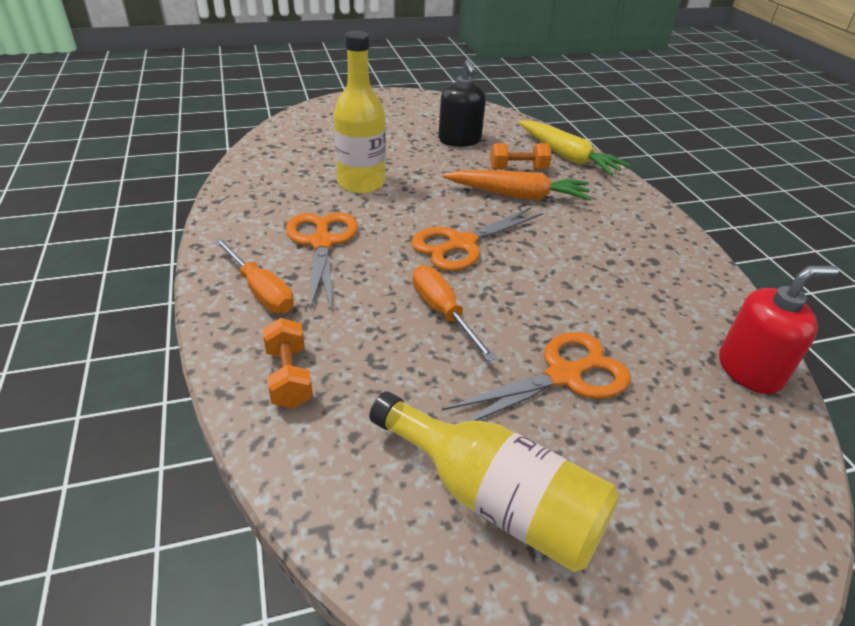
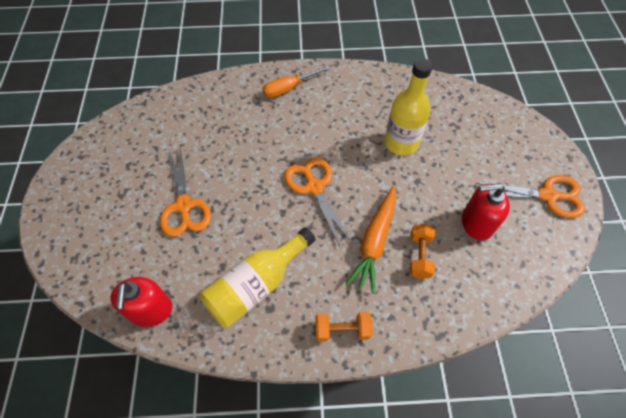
camera: 105 degrees right, 20 degrees up
orange dumbbell [263,318,313,408] -> orange dumbbell moved to [315,312,373,342]
orange scissors [286,212,358,311] -> orange scissors moved to [476,175,585,218]
yellow bottle [369,391,619,572] -> yellow bottle moved to [200,227,316,328]
orange screwdriver [412,265,497,362] -> none
black soap dispenser [438,59,486,147] -> red soap dispenser [462,183,510,240]
yellow carrot [518,121,630,175] -> none

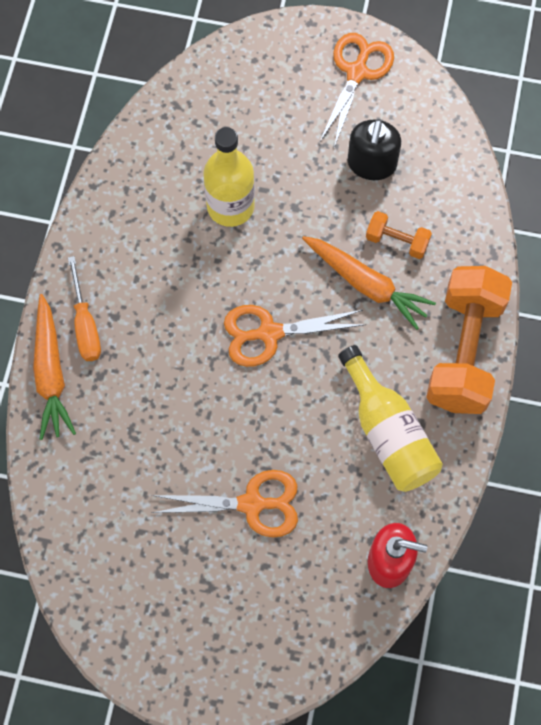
camera: 75 degrees left, 10 degrees up
orange dumbbell [315,312,373,342] -> orange dumbbell [426,266,512,414], size x2.18
red soap dispenser [462,183,510,240] -> black soap dispenser [348,119,401,180]
none -> orange carrot [33,294,76,440]

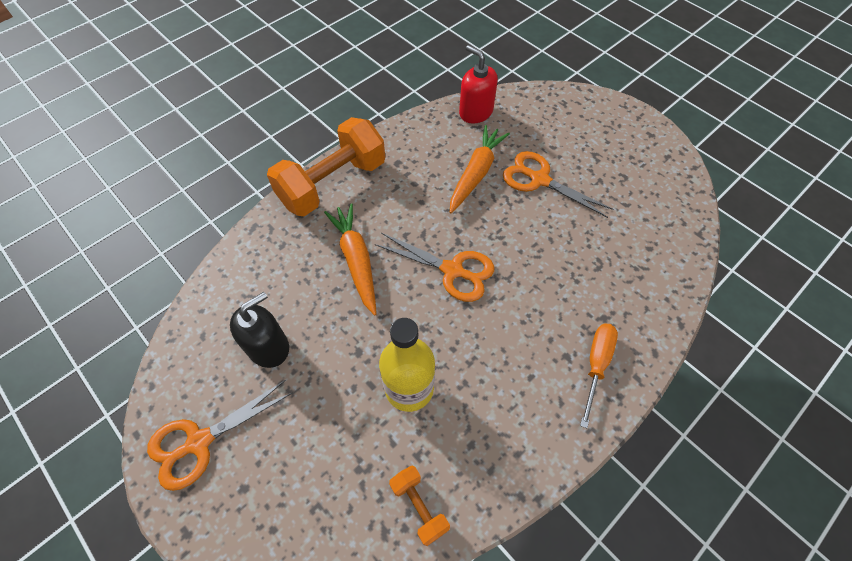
camera: 145 degrees left, 10 degrees down
orange carrot [33,294,76,440] -> orange carrot moved to [450,125,510,214]
yellow bottle [338,345,443,492] -> none
orange dumbbell [366,211,432,259] -> orange dumbbell moved to [389,465,450,546]

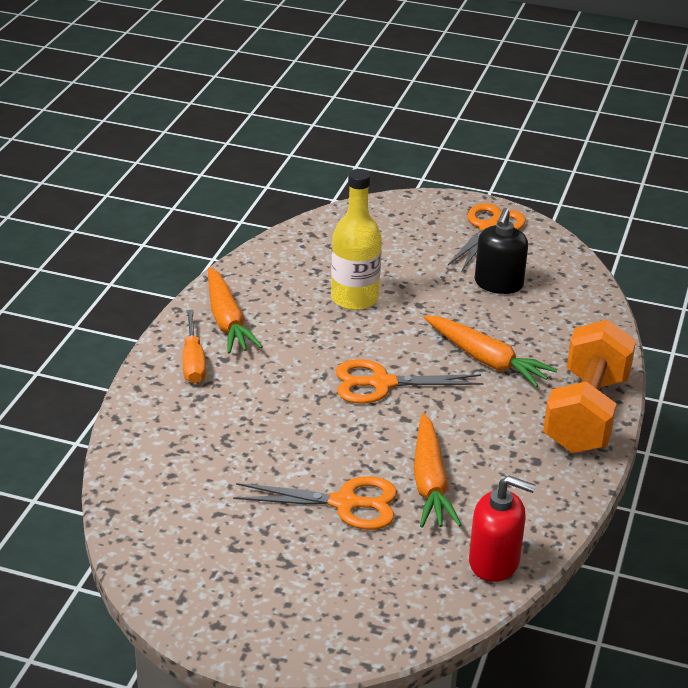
camera: 150 degrees right, 25 degrees down
orange dumbbell [389,465,450,546] -> none
none -> orange carrot [208,267,263,354]

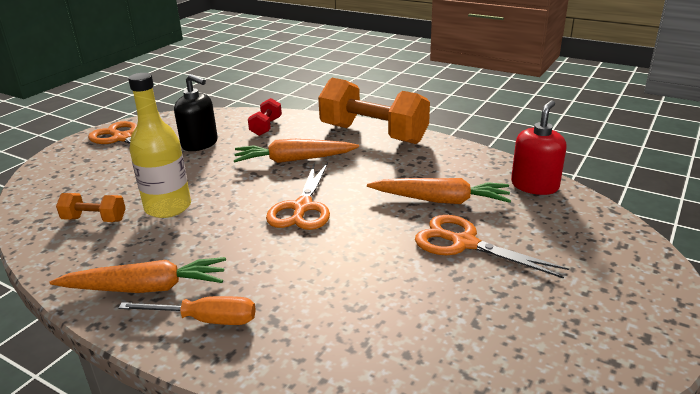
camera: 75 degrees left, 5 degrees down
orange scissors [233,476,397,530] -> orange scissors turned 75 degrees counterclockwise [415,215,569,279]
orange carrot [424,315,557,387] -> orange carrot turned 150 degrees counterclockwise [234,139,359,163]
none -> orange dumbbell [56,193,126,222]
none -> red dumbbell [248,98,282,136]

